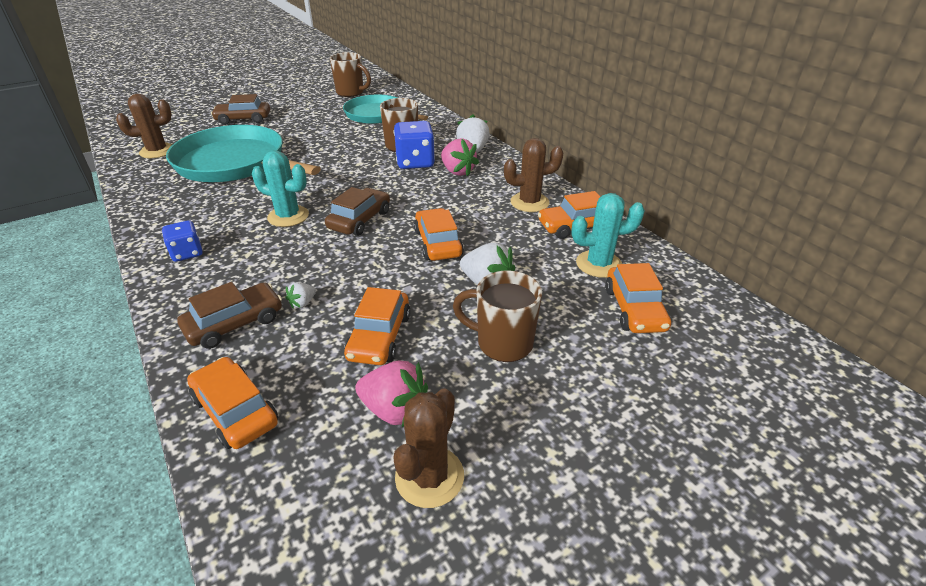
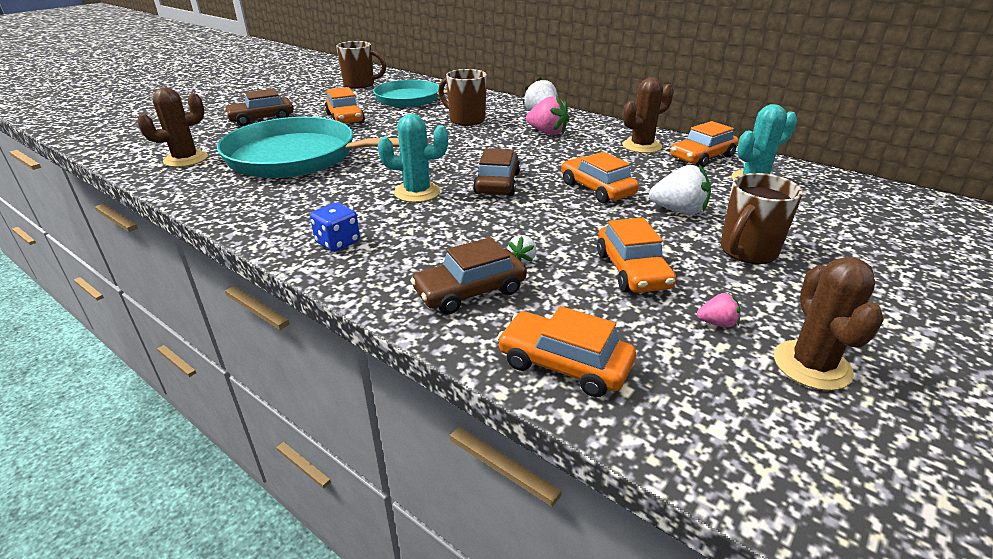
camera: 20 degrees left, 5 degrees down
brown car [177,282,282,349] -> brown car turned 150 degrees counterclockwise [410,237,527,314]
pink strawberry [355,360,428,427] -> pink strawberry [697,293,740,328], size x0.52
blue dice [394,121,435,169] -> none
brown mug [453,271,542,362] -> brown mug turned 45 degrees counterclockwise [720,173,803,264]
orange car [605,263,671,333] -> orange car moved to [325,87,365,124]

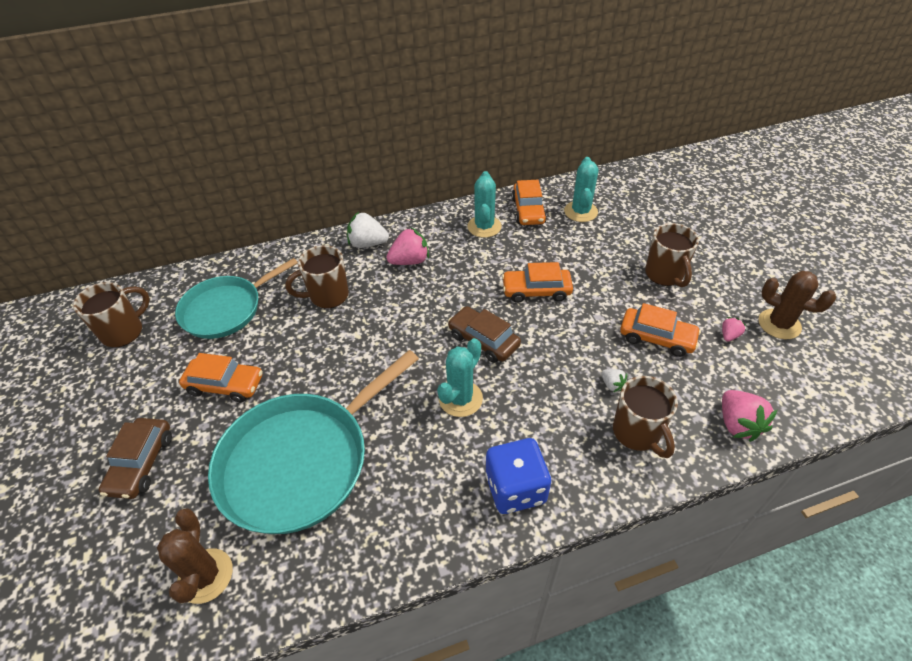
camera: 55 degrees left, 15 degrees up
blue dice [310,202,360,252] -> blue dice [485,438,551,514], size x1.62
brown car [410,237,527,314] -> brown mug [613,376,678,458]
orange car [497,306,636,397] -> pink strawberry [722,390,777,442]
brown cactus [622,77,674,153] -> turquoise cactus [467,171,502,238]
white strawberry [649,165,711,215] -> none

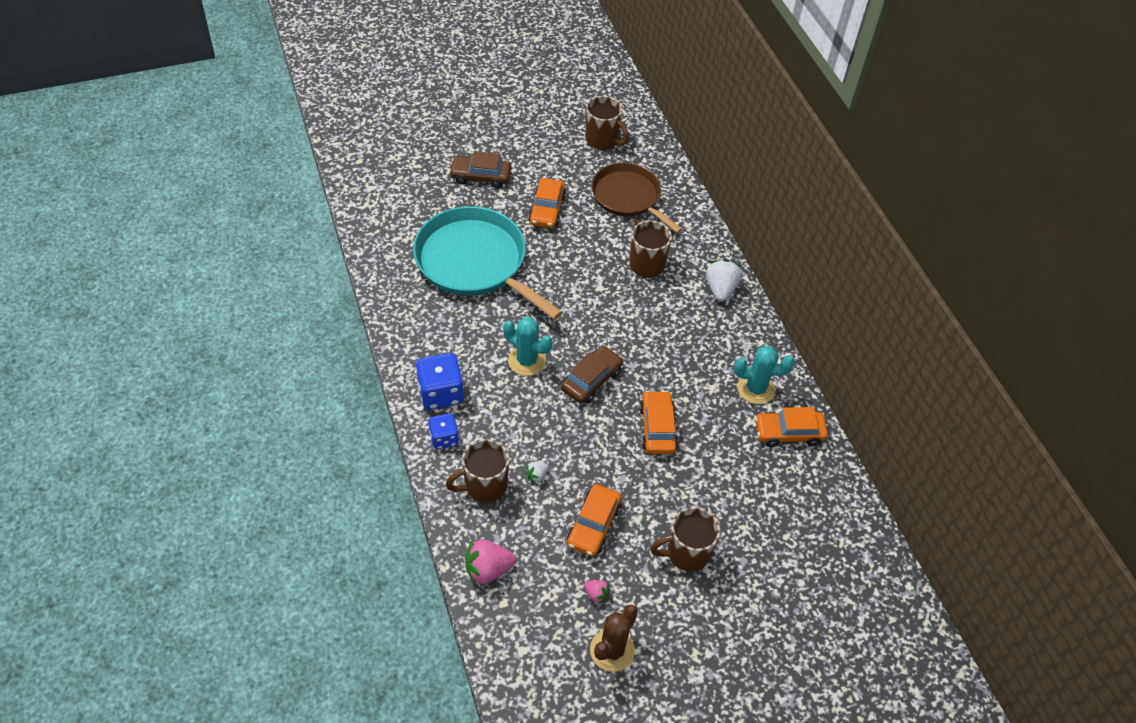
camera: 85 degrees right, 5 degrees up
brown cactus [157,508,233,604] -> none
turquoise pan [175,258,298,339] -> brown pan [591,163,682,233]
pink strawberry [386,227,429,265] -> none
turquoise cactus [564,157,599,222] -> none
none -> blue dice [428,413,459,450]

